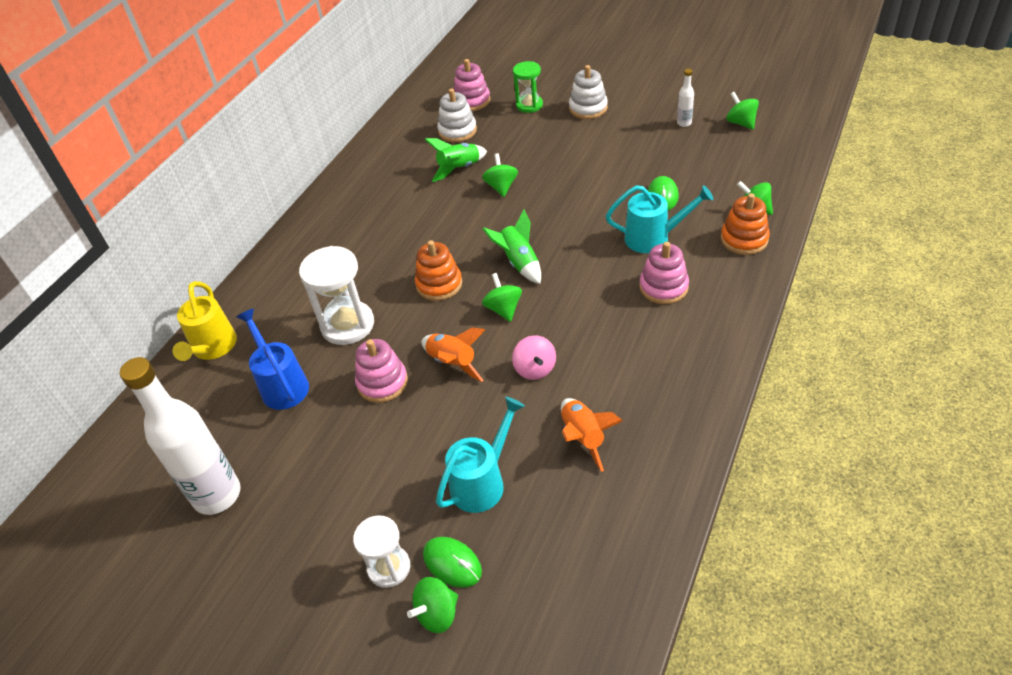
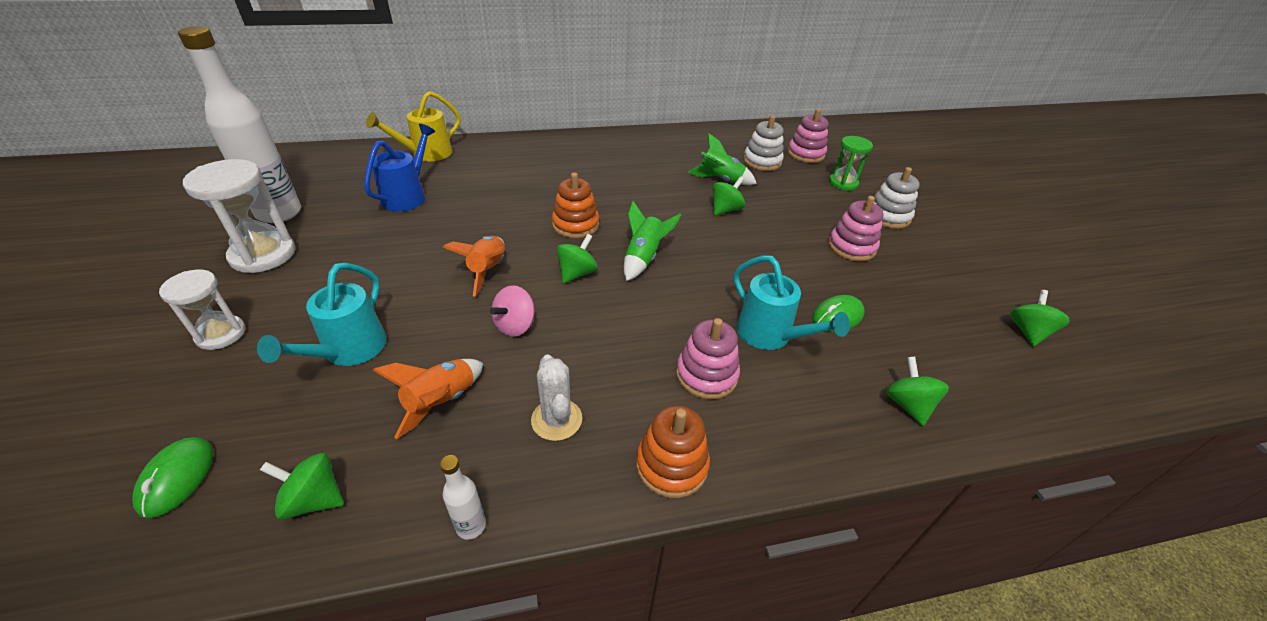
camera: 45 degrees right, 5 degrees down
white hourglass [299,246,374,345] -> white hourglass moved to [183,159,295,273]
pink stacking toy [355,339,408,403] -> pink stacking toy moved to [828,196,884,261]
green spinning top [407,577,458,633] -> green spinning top moved to [260,453,344,520]
green mouse [423,537,482,588] -> green mouse moved to [132,437,213,519]
turquoise watering can [436,397,525,513] -> turquoise watering can turned 105 degrees clockwise [257,263,387,366]
white bottle [677,69,694,127] -> white bottle moved to [440,455,486,540]
orange stacking toy [721,193,770,255] -> orange stacking toy moved to [636,405,710,498]
none -> white cactus [531,354,582,441]

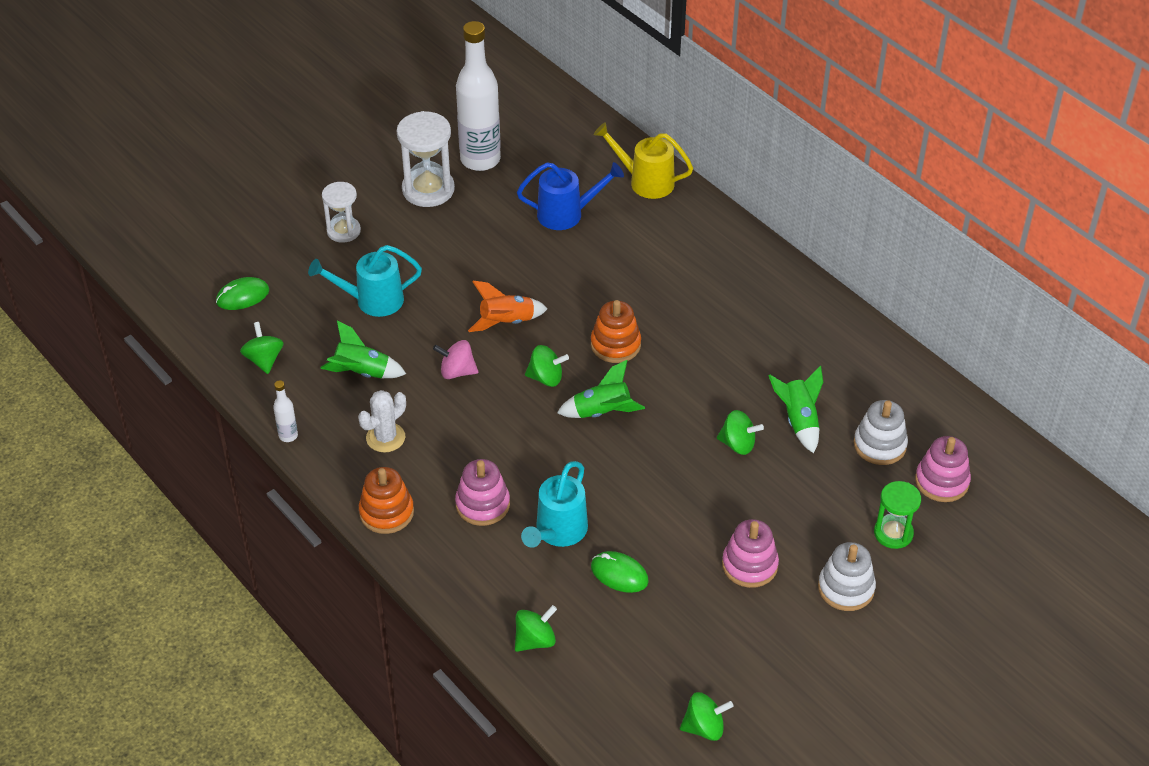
camera: 65 degrees right, 5 degrees up
orange rocket [373,359,483,439] -> green rocket [320,321,406,378]

